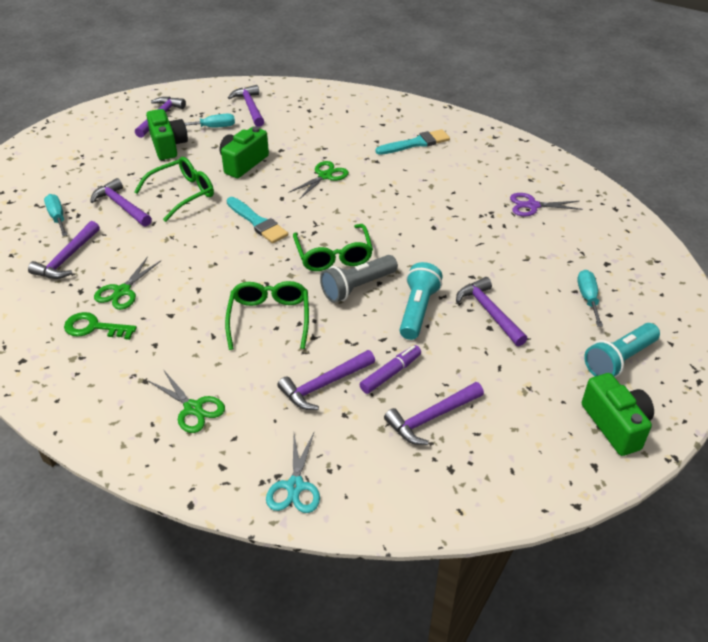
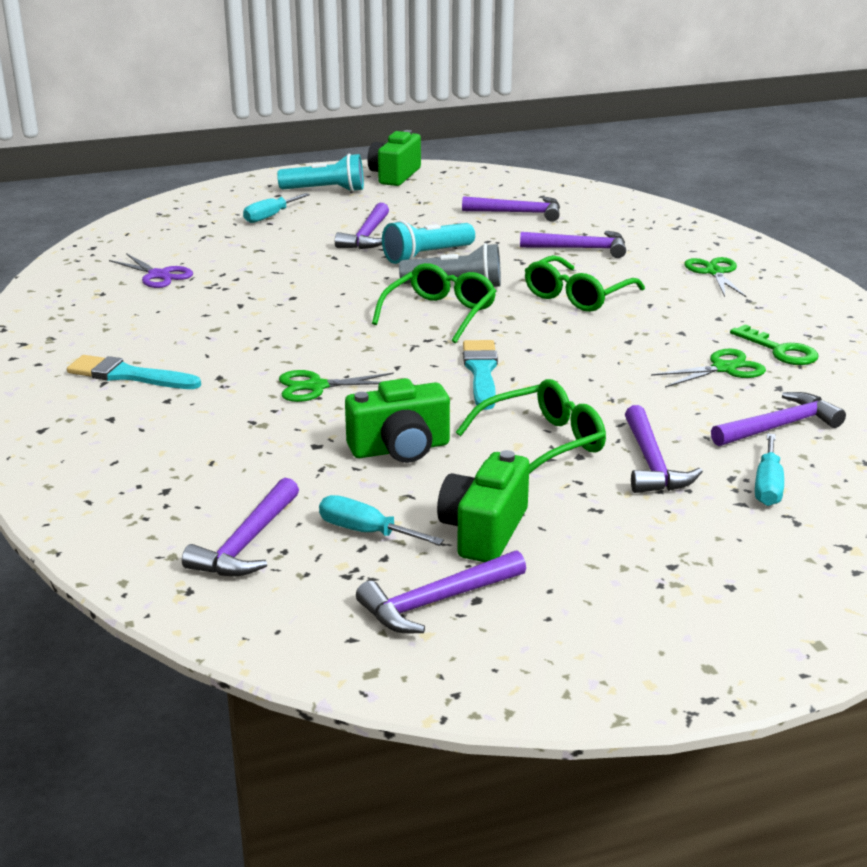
camera: 140 degrees left, 15 degrees down
green glasses [134,157,214,222] -> green glasses turned 150 degrees clockwise [456,379,606,474]
turquoise scissors [266,433,320,513] -> none
purple marker [360,345,421,394] -> none

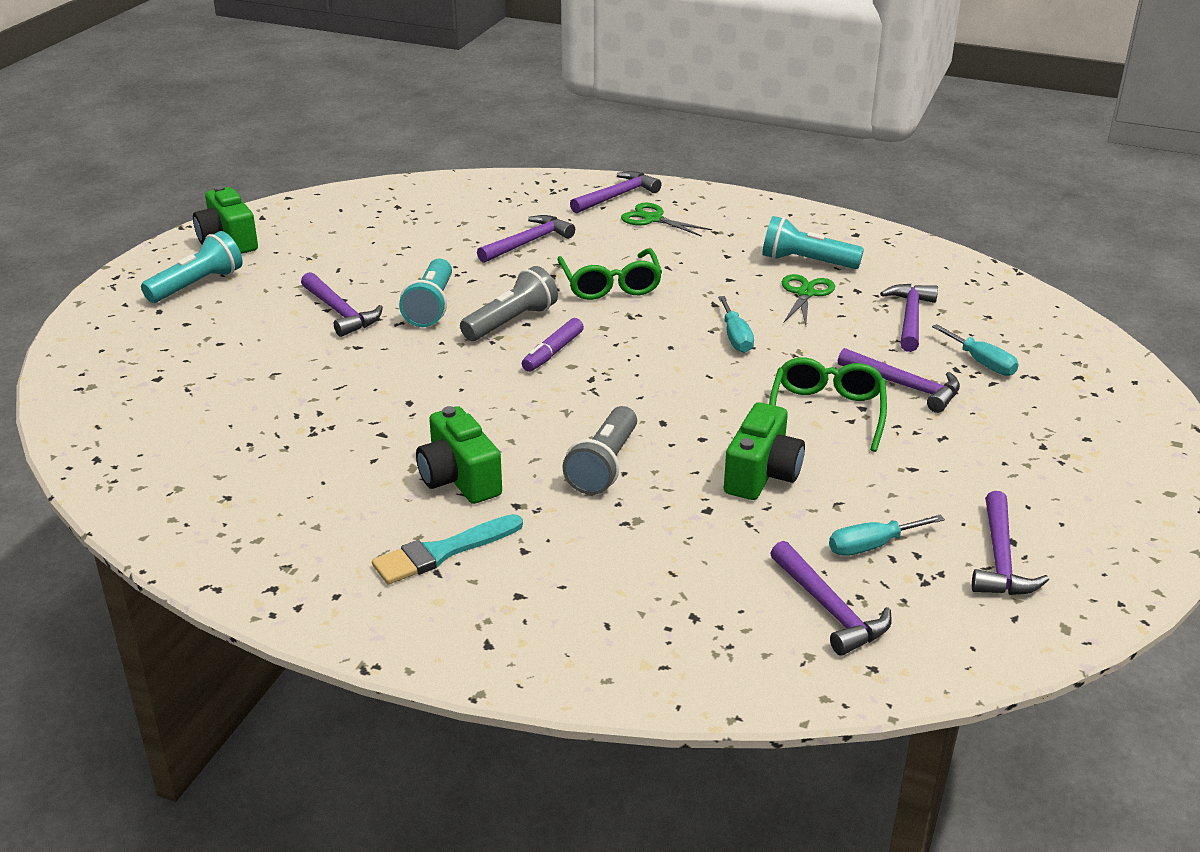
camera: 50 degrees left, 5 degrees up
purple scissors [109,253,193,288] -> none
turquoise screwdriver [243,193,310,223] -> turquoise screwdriver moved to [718,296,754,353]
green scissors [279,370,394,402] -> grey flashlight [562,406,637,495]
green glasses [372,263,496,343] -> purple marker [522,318,584,372]
green camera [437,450,529,562] -> green camera moved to [416,406,502,504]
purple hammer [462,196,560,222] -> purple hammer moved to [570,171,661,214]
turquoise brush [463,340,498,410] -> none
green key [730,324,818,365] -> turquoise flashlight [762,216,864,269]

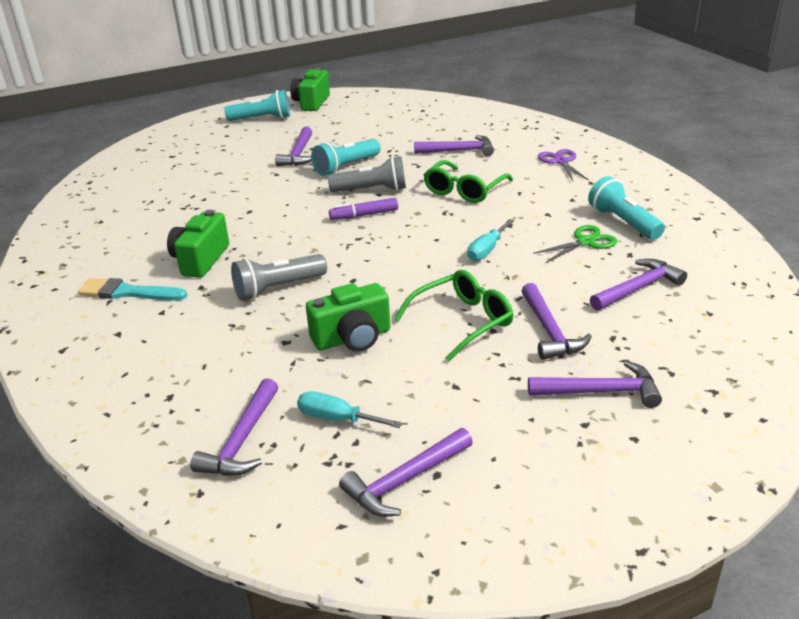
camera: 45 degrees right, 0 degrees up
purple hammer [570,171,661,214] -> purple hammer moved to [528,361,662,408]
green scissors [621,203,712,237] -> purple scissors [538,149,589,181]
turquoise screwdriver [932,324,1019,376] -> none

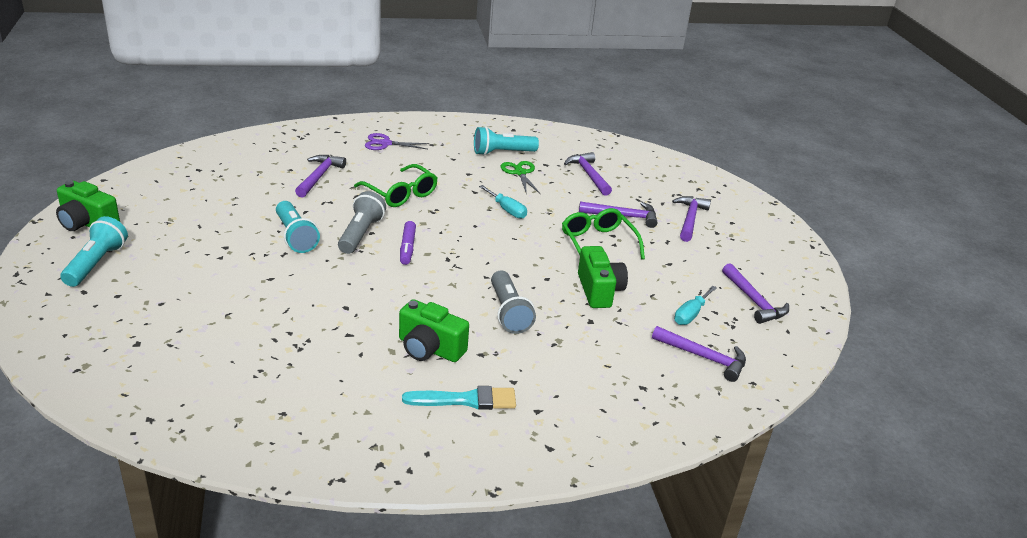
camera: 80 degrees left, 0 degrees up
turquoise brush [78,278,187,301] -> turquoise brush turned 120 degrees counterclockwise [402,386,516,410]
purple hammer [275,127,312,166] -> none

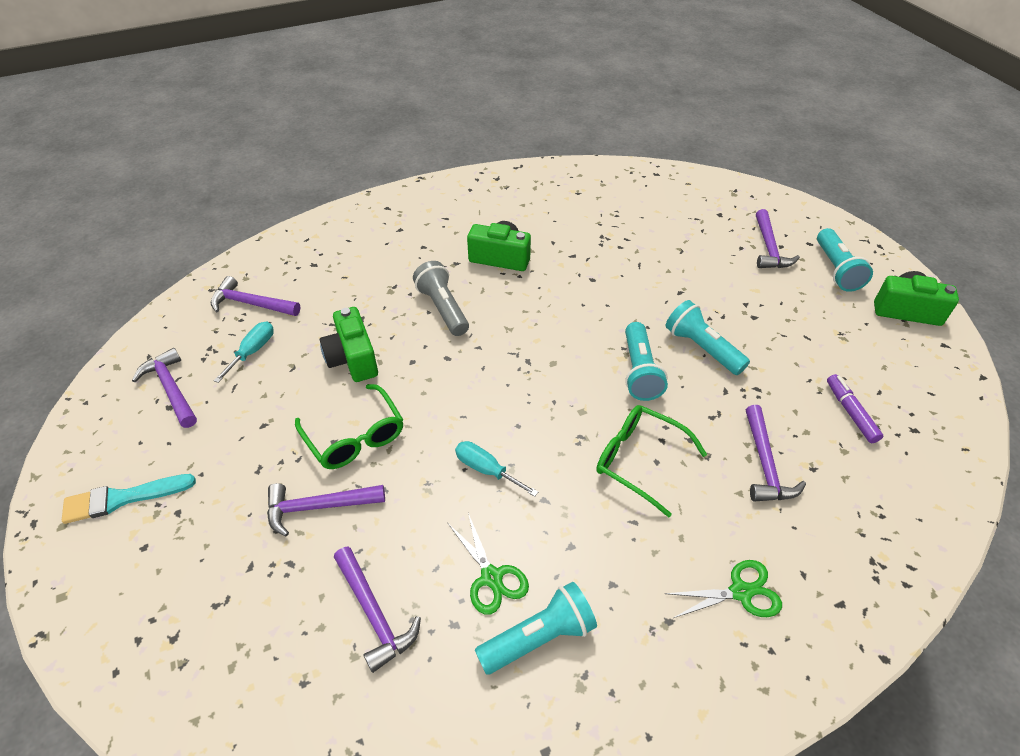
camera: 170 degrees right, 15 degrees up
grey flashlight [338,191,386,254] -> turquoise flashlight [625,322,668,401]
purple scissors [365,133,430,150] -> green scissors [665,560,782,618]
purple marker [400,221,416,265] -> purple marker moved to [827,374,883,443]
turquoise brush [402,386,516,410] -> turquoise brush moved to [62,474,196,524]
purple hammer [672,196,711,242] -> purple hammer moved to [756,209,800,268]

